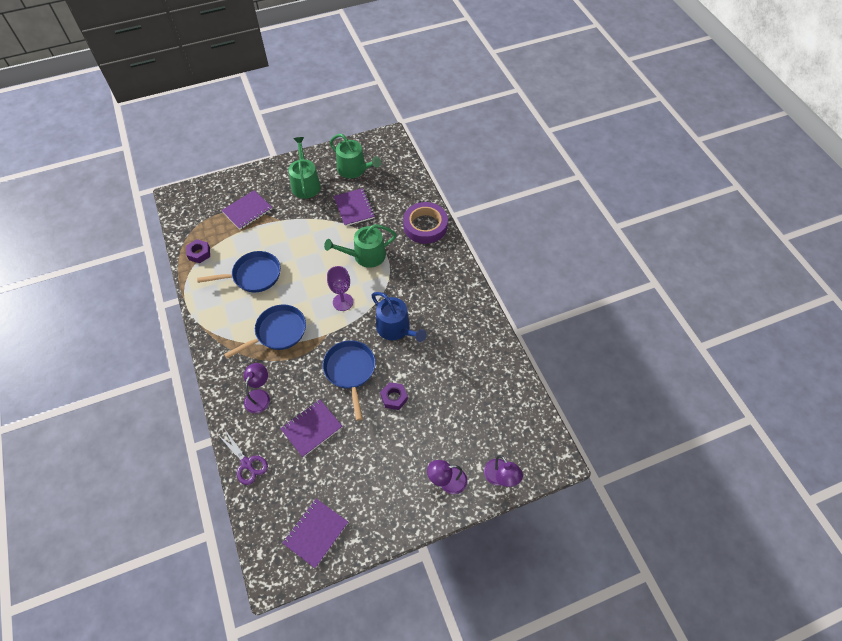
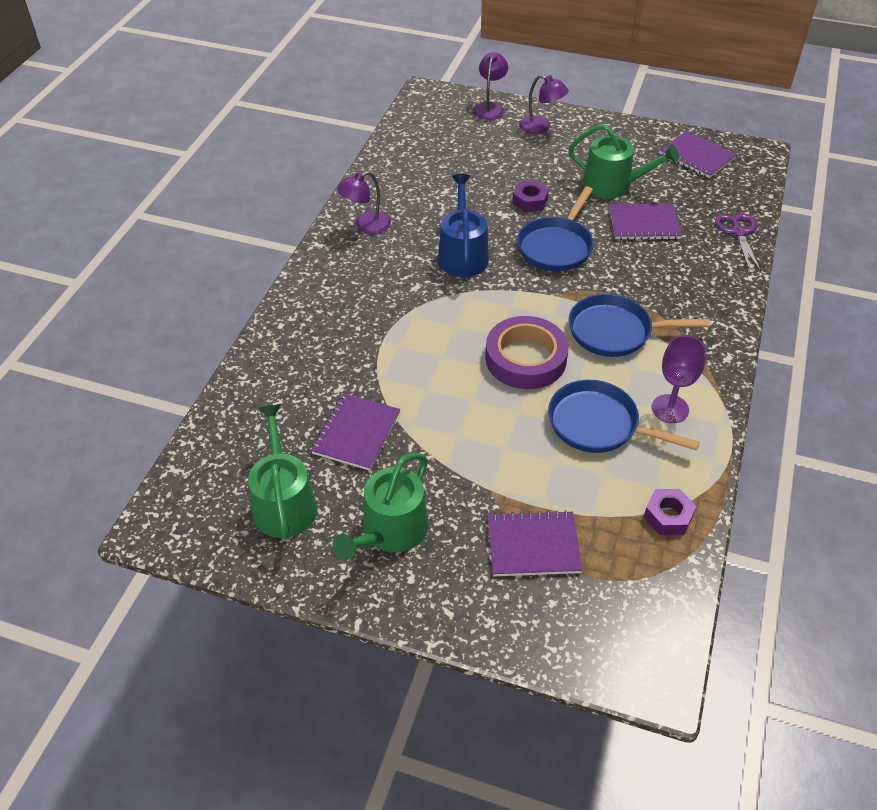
camera: 140 degrees left, 10 degrees down
purple lamp [244,363,270,413] -> purple lamp moved to [337,171,391,234]
purple notebook [282,499,348,568] -> purple notebook turned 60 degrees clockwise [659,131,737,178]
green watering can [324,224,397,268] -> green watering can moved to [568,124,679,198]
purple goblet [327,266,353,311] -> purple goblet moved to [652,335,706,423]
purple tape [403,202,448,244] -> purple tape moved to [485,316,569,389]

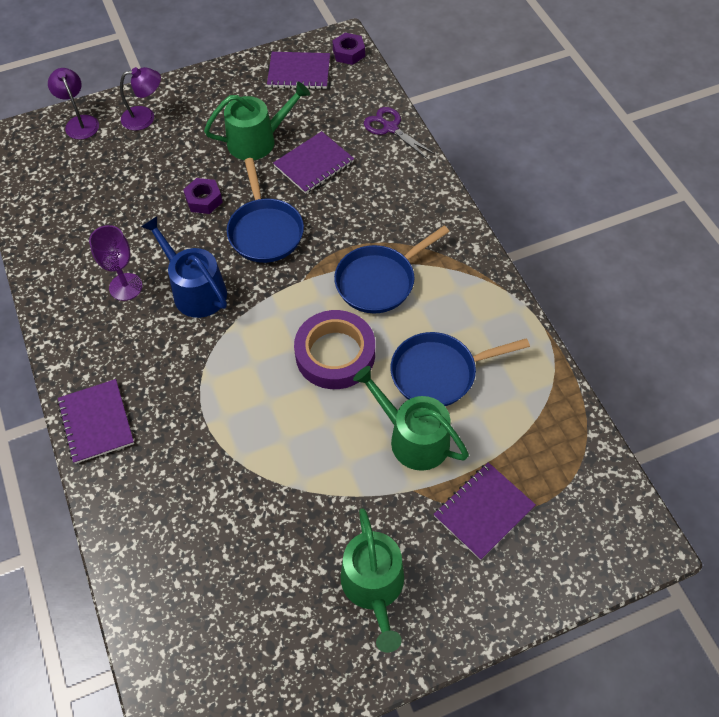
camera: 40 degrees left, 10 degrees up
green watering can [248,404,317,540] -> green watering can moved to [353,366,469,471]
purple notebook [311,393,400,471] -> purple notebook moved to [57,379,134,464]
purple lamp [337,171,391,234] -> none
purple nut [644,489,696,535] -> purple nut moved to [332,33,365,65]
purple goblet [652,335,706,423] -> purple goblet moved to [89,225,142,301]

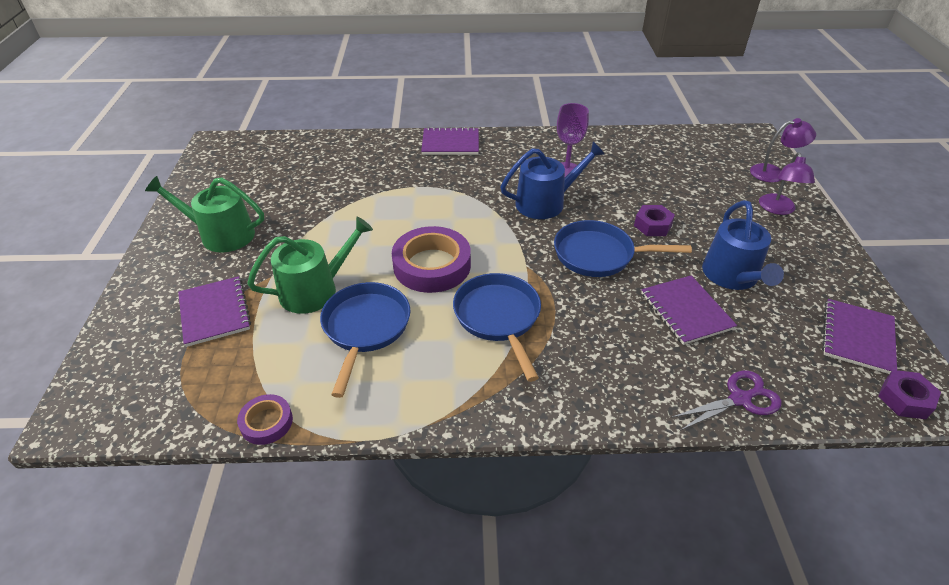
camera: 110 degrees right, 15 degrees down
green watering can [204,82,310,160] -> blue watering can [702,200,784,290]
none -> purple tape [237,394,293,445]

